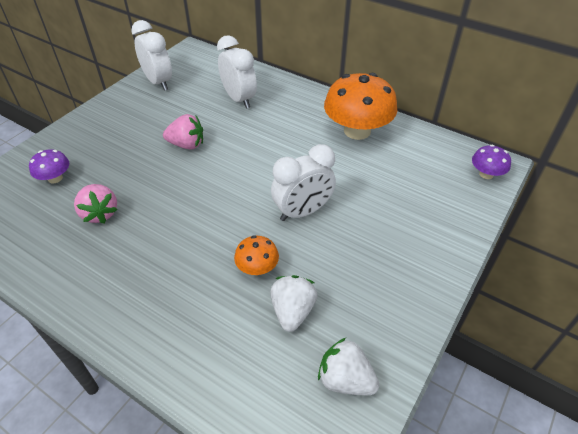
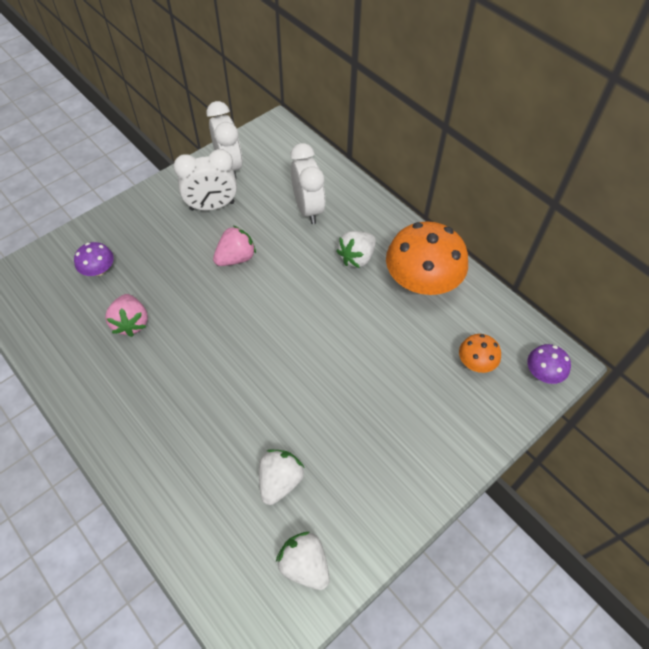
camera: 15 degrees right, 10 degrees up
pink strawberry [163,114,203,150] -> pink strawberry turned 60 degrees counterclockwise [213,226,256,266]
orange mushroom [234,235,279,275] -> orange mushroom moved to [459,334,501,373]
white clock [271,144,336,221] -> white clock moved to [173,149,237,211]
none -> white strawberry [336,231,376,268]

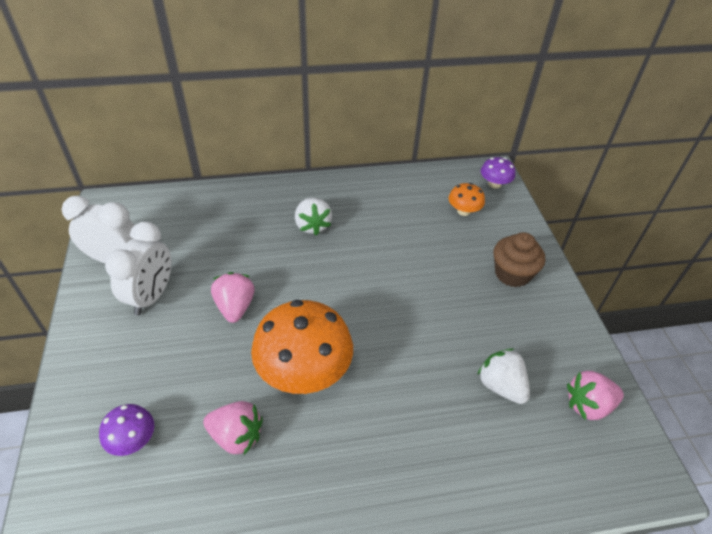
camera: 60 degrees left, 10 degrees down
white strawberry [276,532,330,590] -> pink strawberry [567,371,624,420]
white clock [290,143,325,224] -> none
orange mushroom [386,221,468,295] -> orange mushroom moved to [251,300,353,394]
none -> brown cupcake [494,232,545,287]

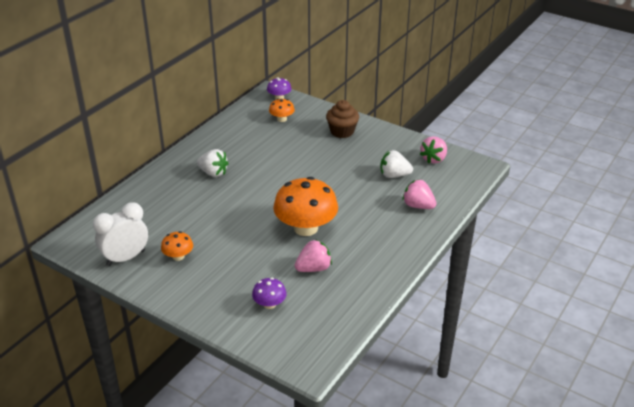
camera: 45 degrees left, 10 degrees down
white clock [105,222,172,316] -> orange mushroom [161,231,193,261]
pink strawberry [211,272,255,323] -> pink strawberry moved to [402,179,437,209]

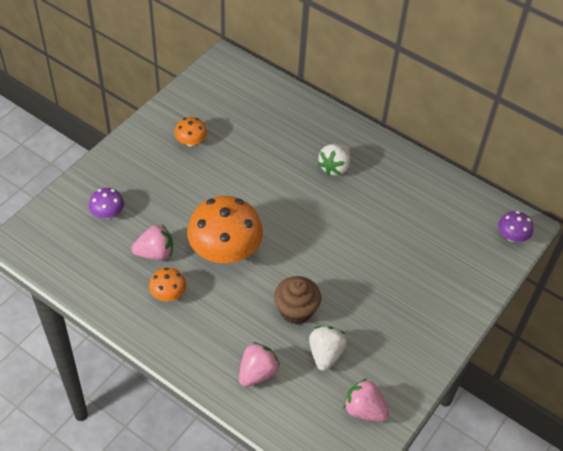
camera: 90 degrees right, 15 degrees up
white clock [93,202,148,266] -> none
orange mushroom [269,98,295,122] -> orange mushroom moved to [149,268,186,301]
pink strawberry [295,239,332,272] -> pink strawberry turned 75 degrees counterclockwise [131,225,173,260]
brown cupcake [326,100,359,138] -> brown cupcake moved to [274,276,321,324]

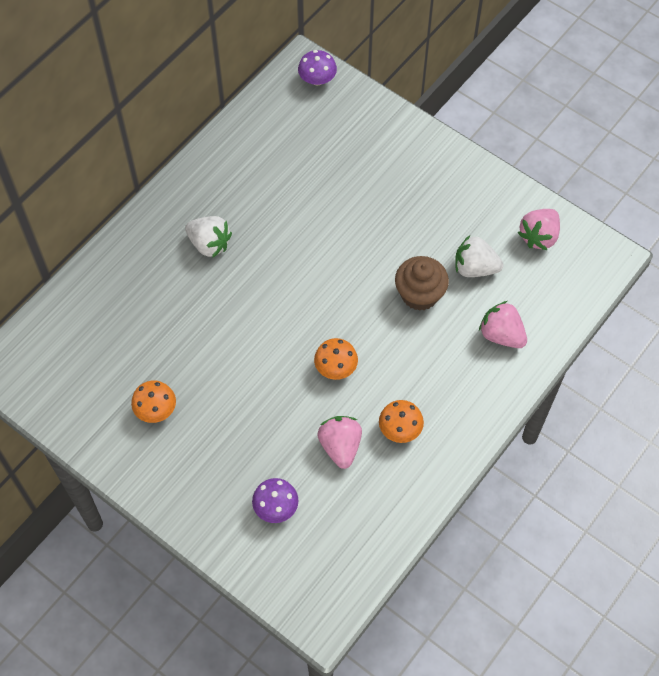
camera: 85 degrees left, 10 degrees up
orange mushroom [187,196,263,263] -> orange mushroom [314,338,358,380], size x0.48

